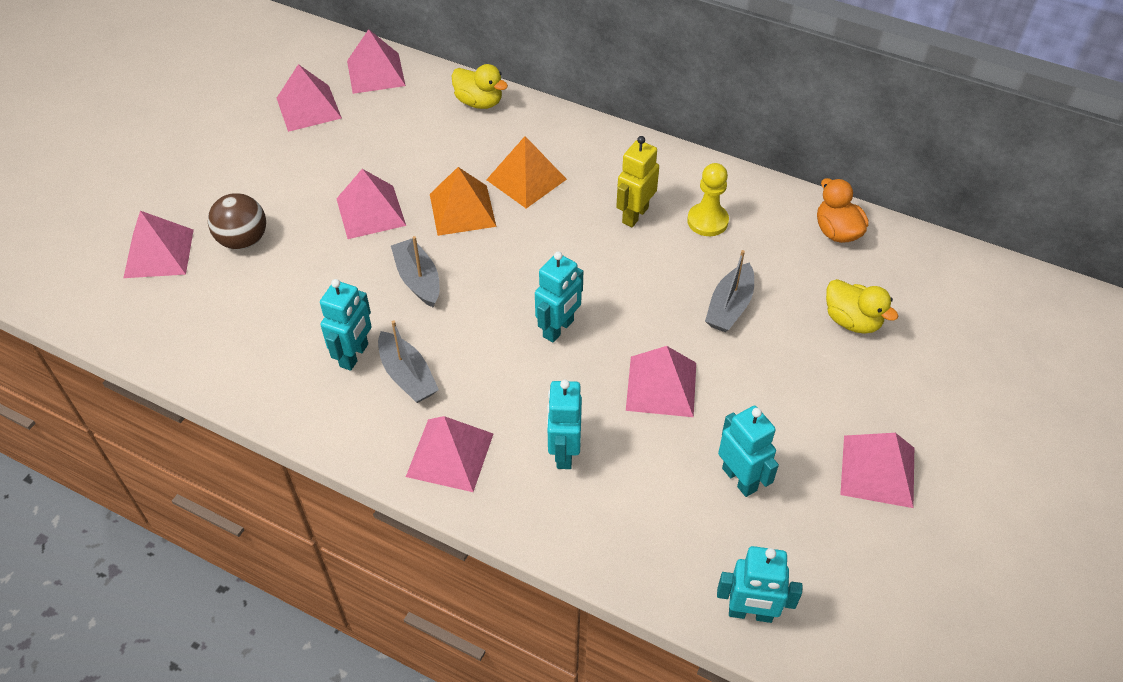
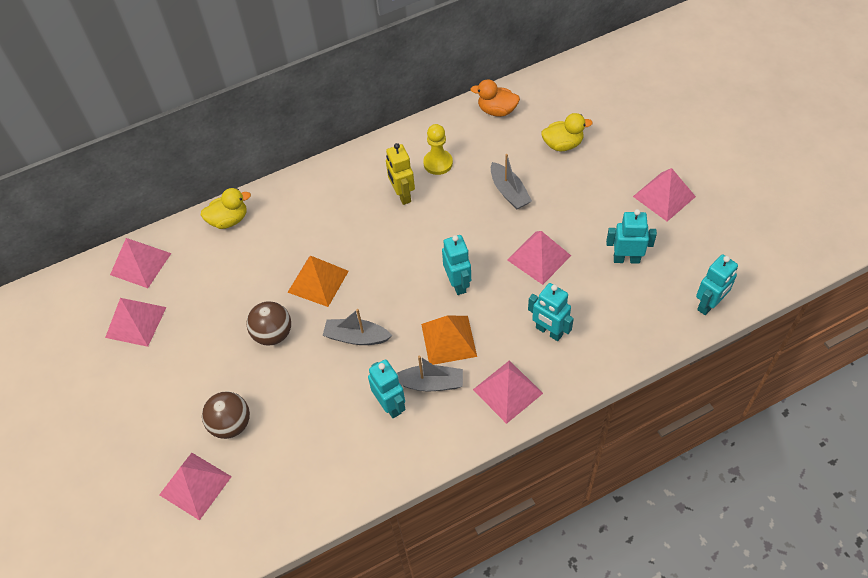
camera: 50 degrees left, 5 degrees up
pink pyramid [336,169,406,239] -> brown ball [246,301,291,346]
orange pyramid [486,136,567,208] -> orange pyramid moved to [421,316,477,365]

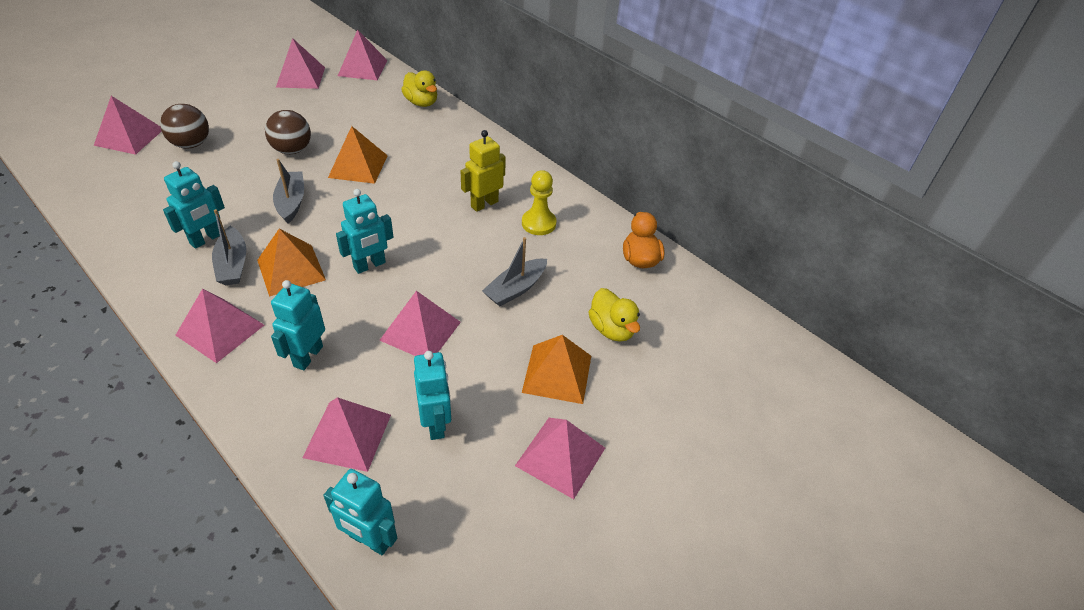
camera: 65 degrees right, 10 degrees down
none -> pink pyramid [302,397,391,472]
none -> orange pyramid [522,335,591,404]

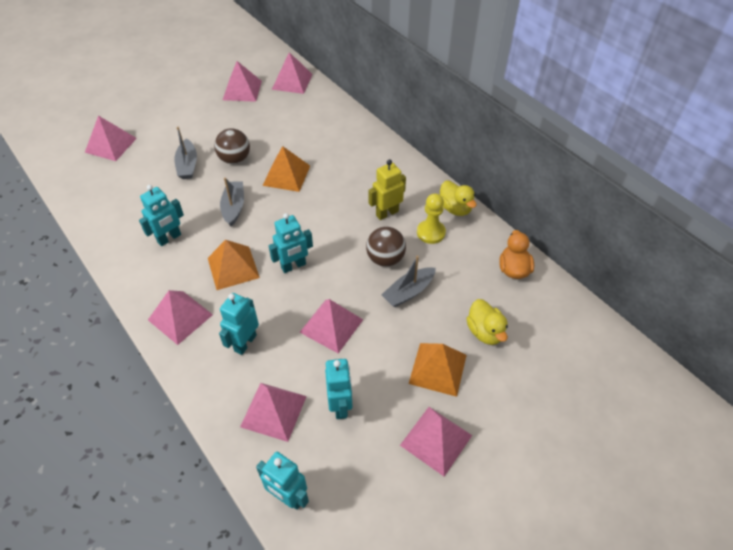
camera: 10 degrees right, 5 degrees up
brown ball [160,104,209,148] -> brown ball moved to [366,227,406,267]
grey boat [212,209,246,286] -> grey boat moved to [174,127,197,179]
yellow duck [401,70,437,107] -> yellow duck moved to [440,180,477,216]

